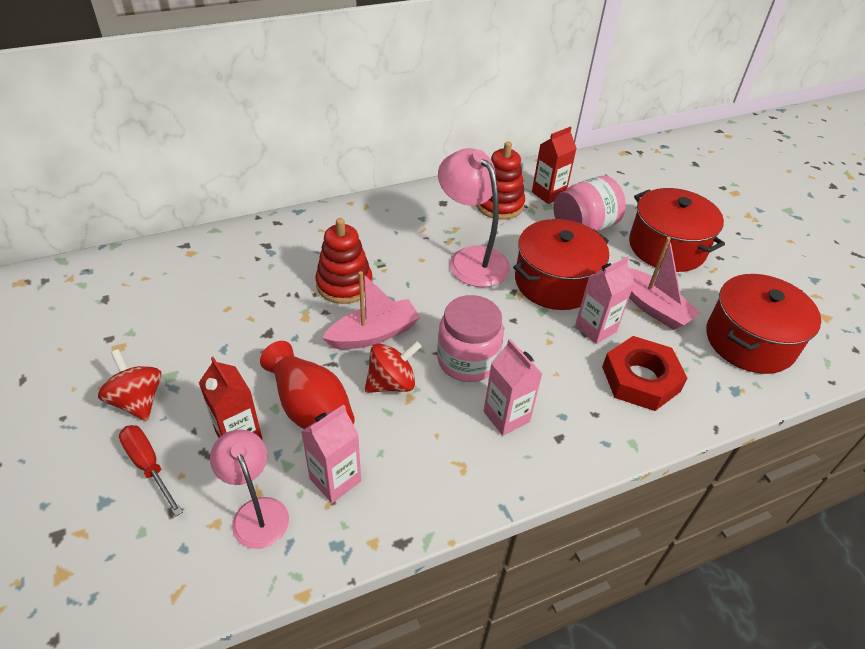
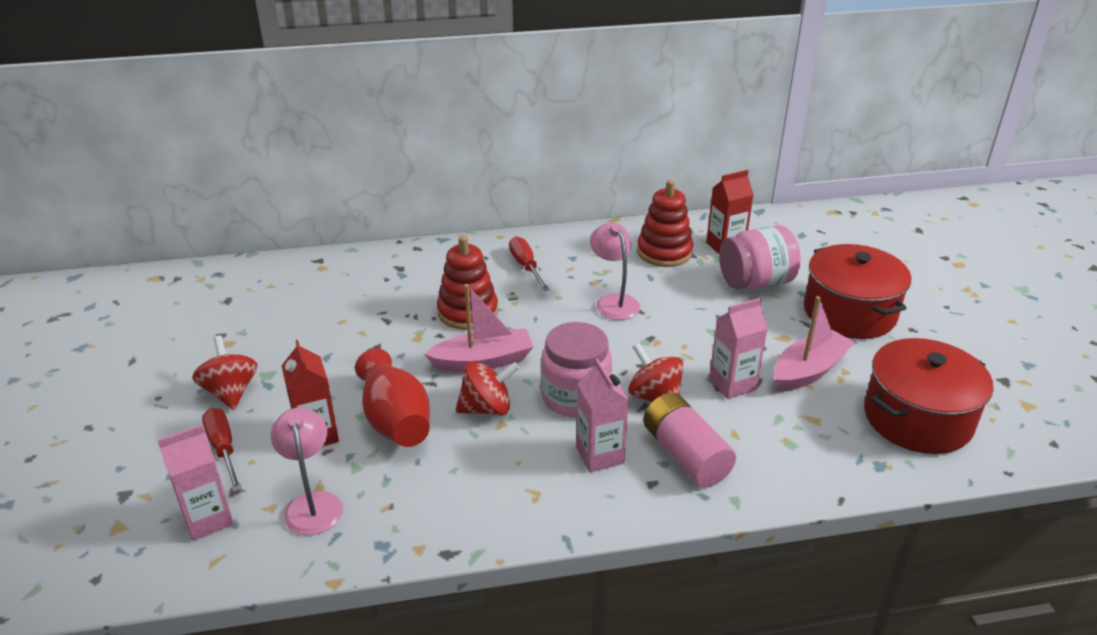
camera: 15 degrees right, 10 degrees down
pink carton [301,405,361,503] -> pink carton moved to [157,425,234,541]
pink lamp [438,148,510,287] -> pink lamp [590,222,640,320], size x0.65
red pot [513,219,609,310] -> none
red nut [602,336,687,411] -> none
pink boat [629,237,701,330] -> pink boat turned 105 degrees counterclockwise [774,296,855,392]
none -> red screwdriver [509,236,550,291]
none -> red spinning top [628,343,684,402]
none -> pink battery [643,393,736,487]

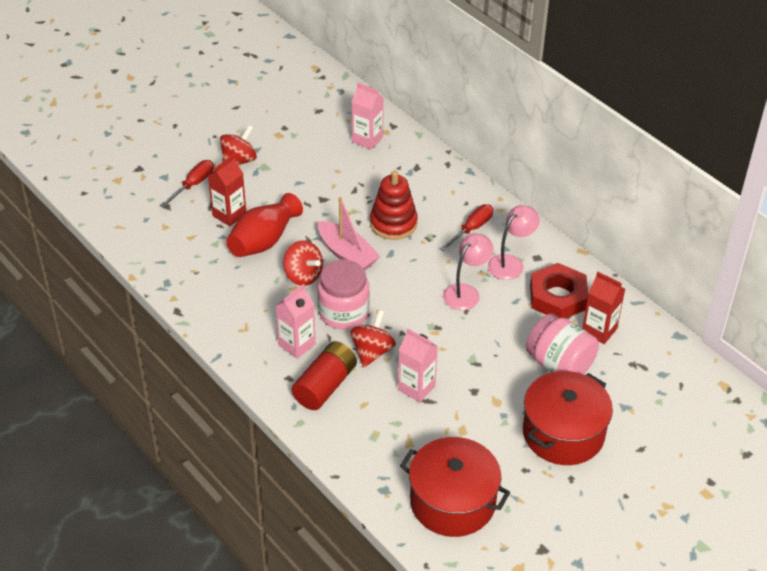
camera: 60 degrees right, 10 degrees up
pink carton [157,425,234,541] -> pink carton moved to [352,83,384,150]
pink lamp [271,408,343,535] -> pink lamp moved to [488,205,540,280]
red stacking toy [637,180,693,267] -> red nut [530,263,588,318]
pink battery [643,393,736,487] -> red battery [292,341,357,410]
pink boat [774,296,855,392] -> none

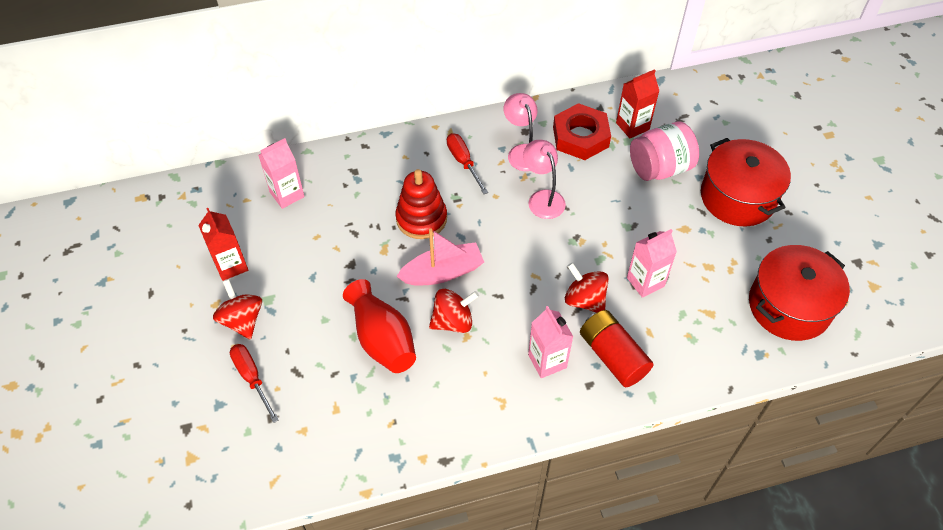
camera: 65 degrees left, 10 degrees up
red carton [208,155,246,226] -> red carton moved to [198,208,248,281]
pink jar [318,260,370,329] -> none

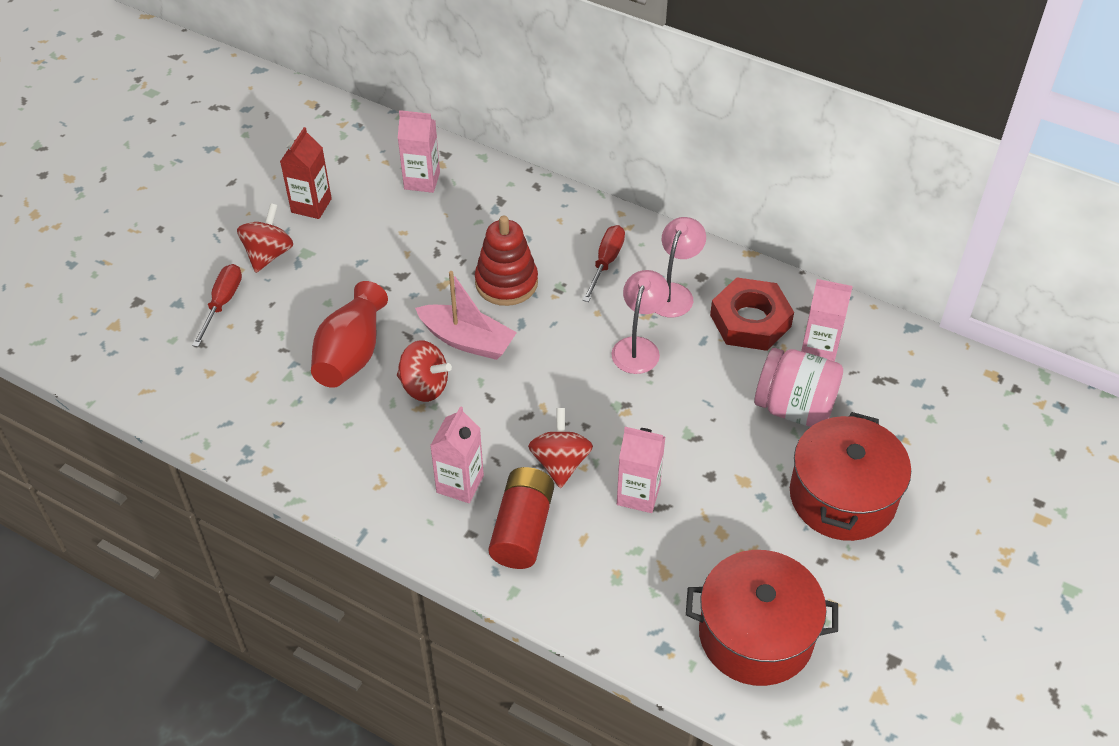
camera: 45 degrees right, 5 degrees down
red carton [616,69,659,138] -> pink carton [801,279,853,362]

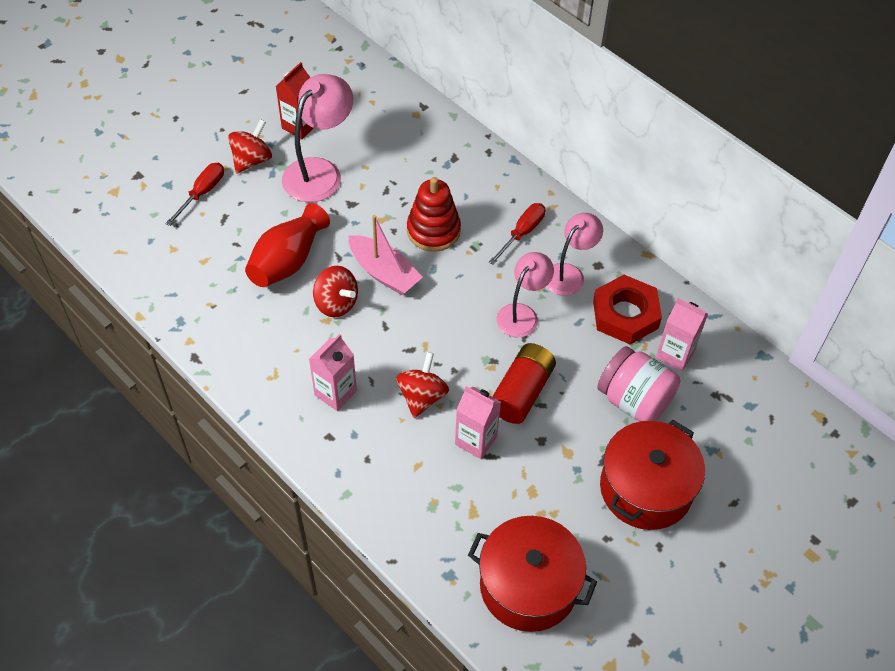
camera: 15 degrees right, 5 degrees up
pink carton [398,110,440,193] -> none
red battery [488,467,554,569] -> red battery moved to [492,343,556,424]
none -> pink lamp [282,74,353,202]

